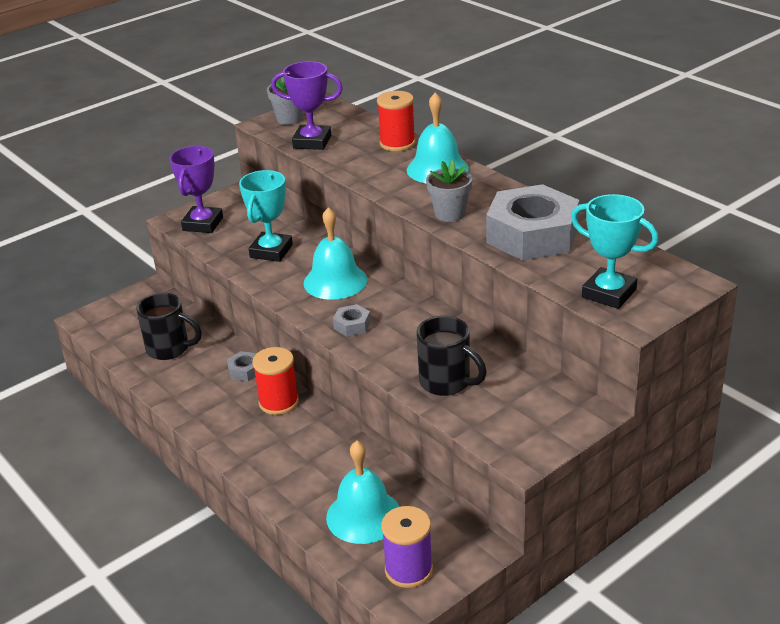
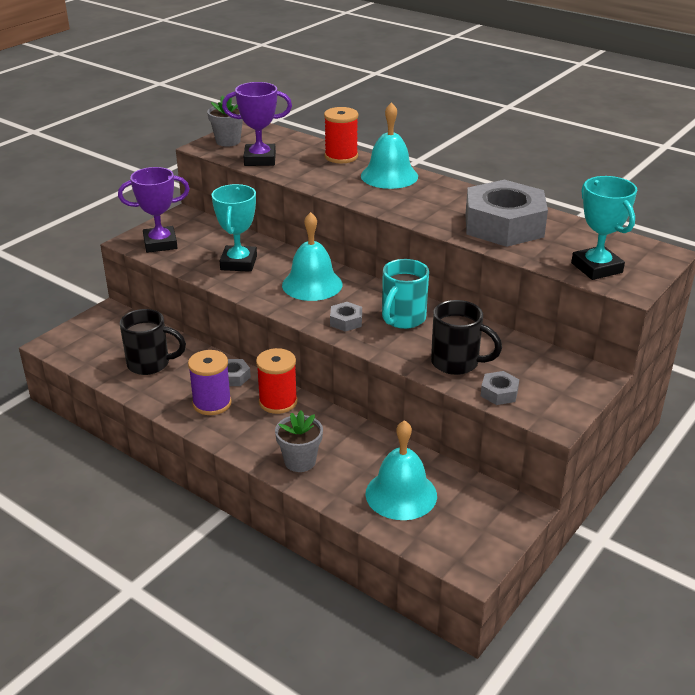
camera: 15 degrees left, 0 degrees up
purple trophy [169,146,223,233] -> purple trophy turned 75 degrees clockwise [118,167,190,253]
purple spool [381,506,433,588] -> purple spool moved to [188,350,232,415]
grey flower pot [426,160,472,222] -> grey flower pot moved to [275,410,323,472]
turquoise trophy [571,194,658,309] -> turquoise trophy turned 45 degrees clockwise [571,176,637,280]
none -> turquoise mug [382,259,429,329]
none -> grey nut [481,371,519,405]

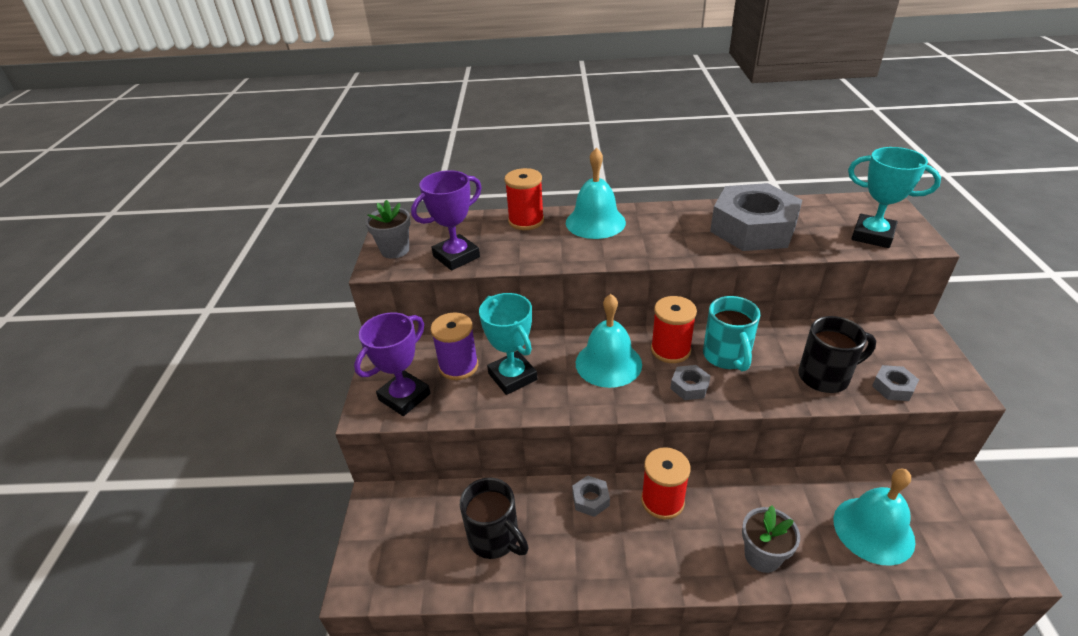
camera: 35 degrees left, 5 degrees up
black mug [120,309,186,375] -> black mug turned 75 degrees clockwise [460,478,528,559]
purple spool [188,350,232,415] -> purple spool moved to [431,312,478,380]
none -> red spool [651,296,697,363]

